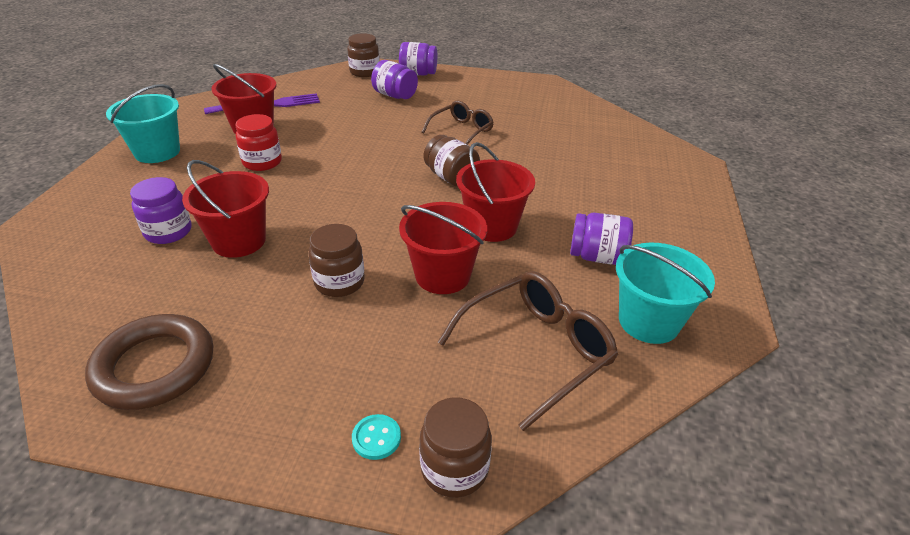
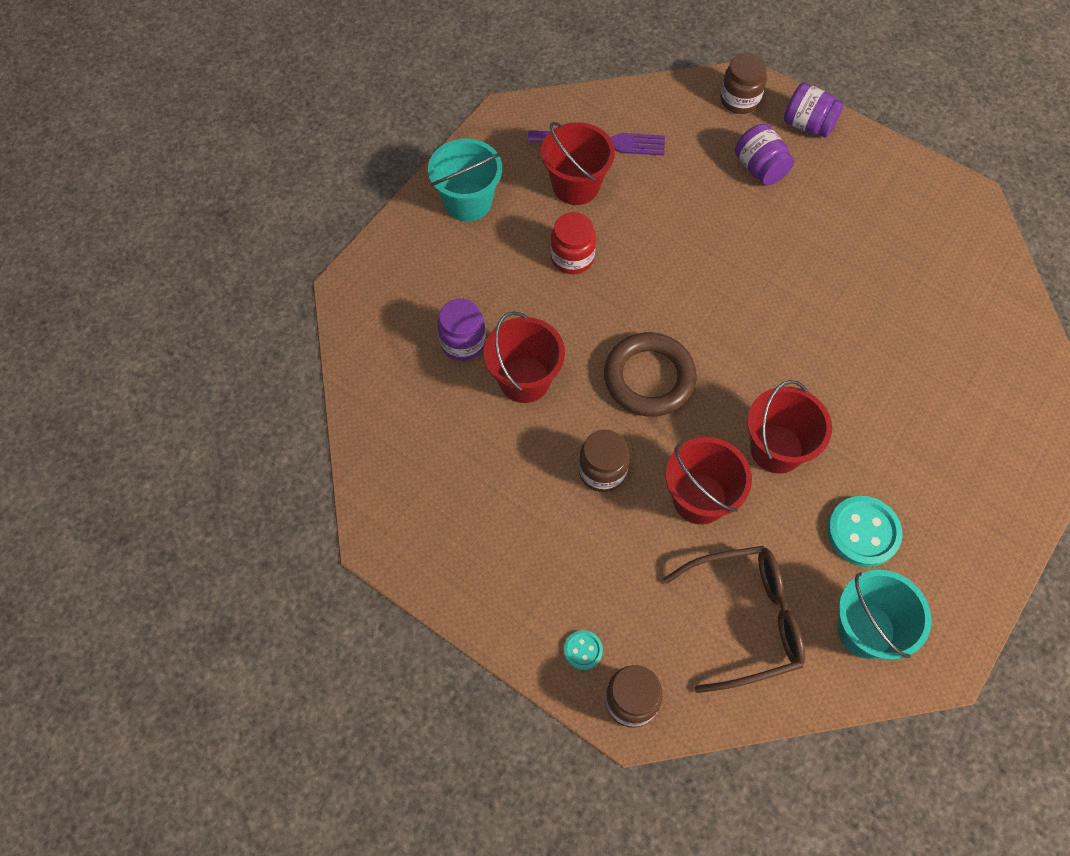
camera: 25 degrees right, 25 degrees up
brown ring [85,314,213,410] -> brown ring moved to [604,332,697,417]
brown glasses [422,101,494,145] -> none
brown jar [424,135,480,187] -> none
purple jar [570,213,633,265] -> turquoise button [827,496,903,567]

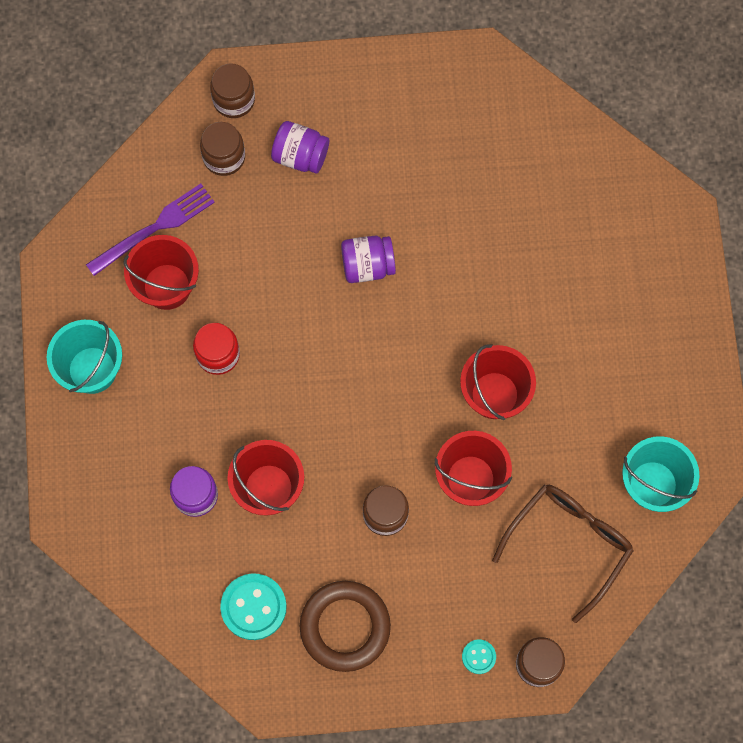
camera: 40 degrees left, 10 degrees up
brown ring [604,332,697,417] -> brown ring moved to [300,581,391,672]
purple jar [784,83,844,138] -> purple jar moved to [341,236,396,283]
turquoise button [827,496,903,567] -> turquoise button moved to [220,573,287,640]
none -> brown jar [200,122,245,176]

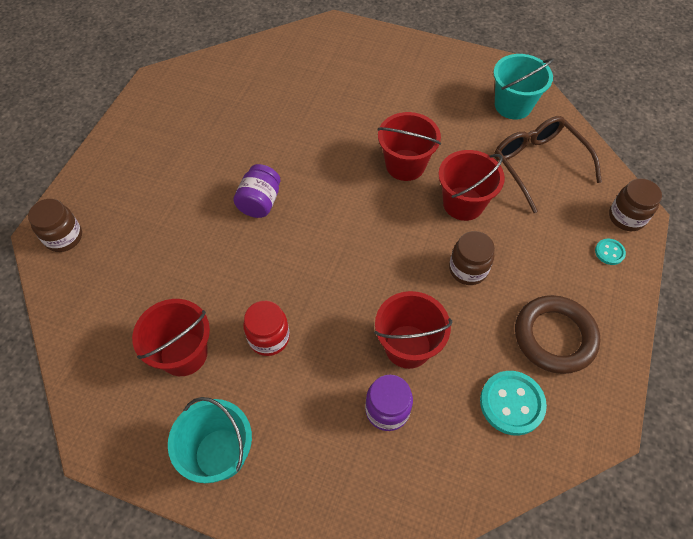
camera: 65 degrees left, 15 degrees down
purple fork [86,184,215,276] -> none
brown jar [200,122,245,176] -> none
purple jar [271,121,329,174] -> none

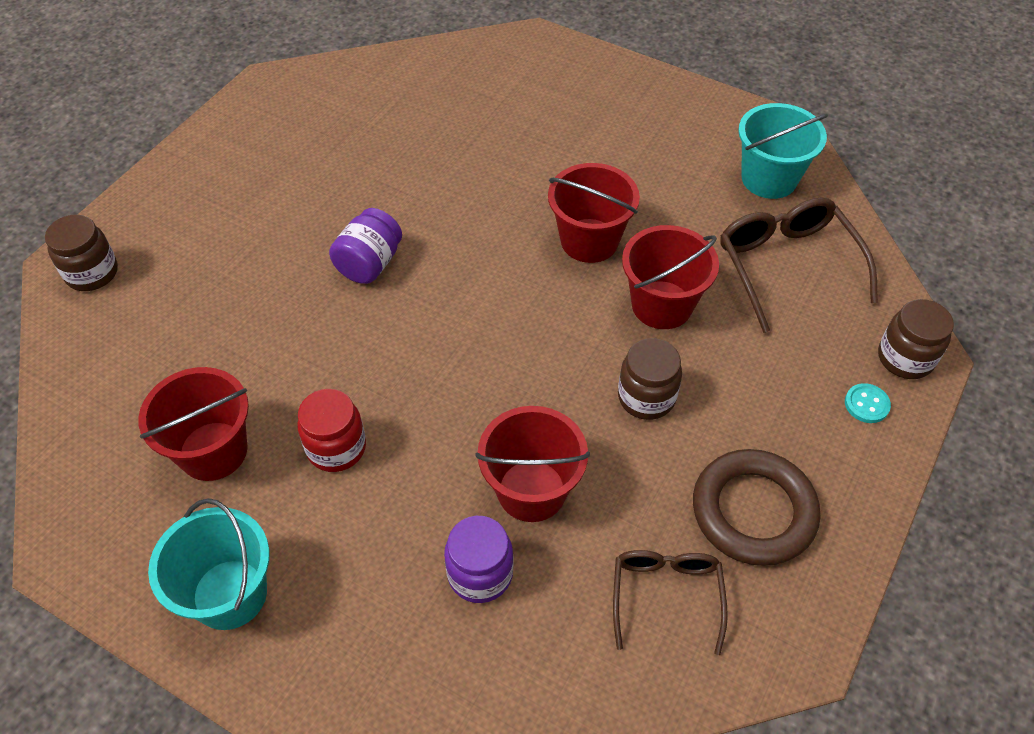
camera: 10 degrees right, 5 degrees down
turquoise button [480,371,547,436] -> brown glasses [613,550,728,655]

